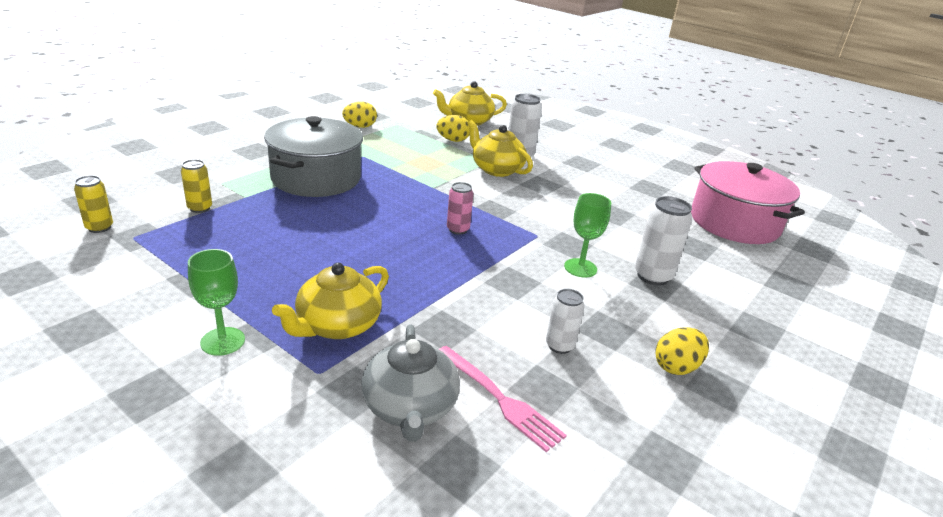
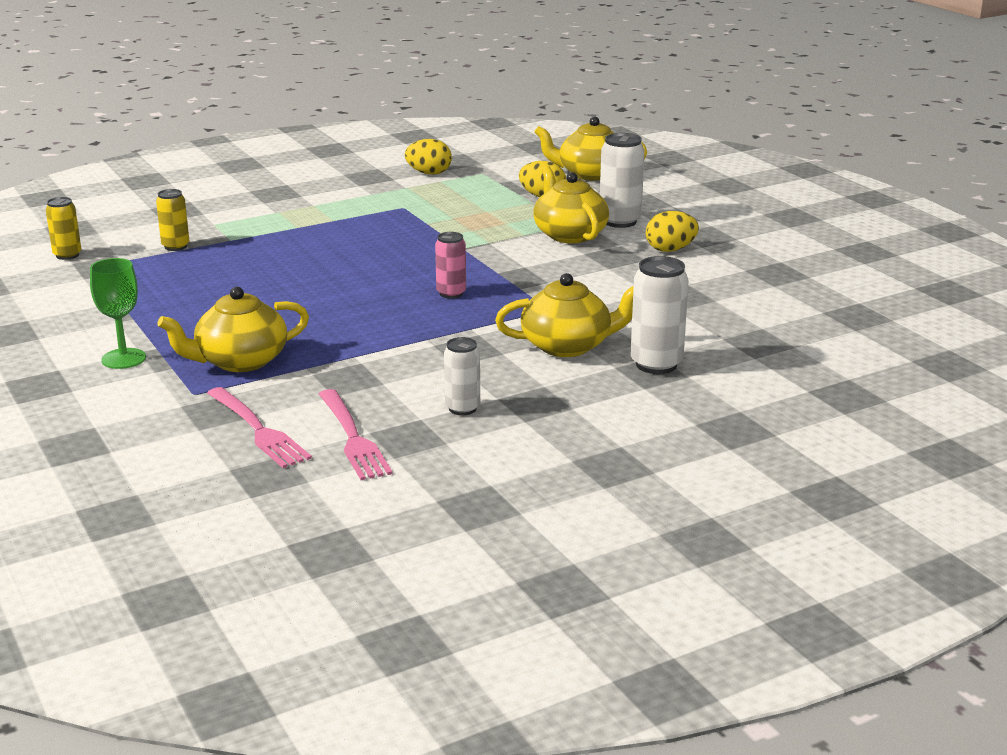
camera: 25 degrees right, 5 degrees down
grey pot [264,116,363,197] -> none
grey teapot [361,324,460,442] -> pink fork [207,387,312,468]
green goblet [564,193,611,278] -> yellow teapot [495,273,634,357]
yellow egg [655,327,709,375] -> yellow egg moved to [646,211,699,252]
pink pot [691,161,805,244] -> none

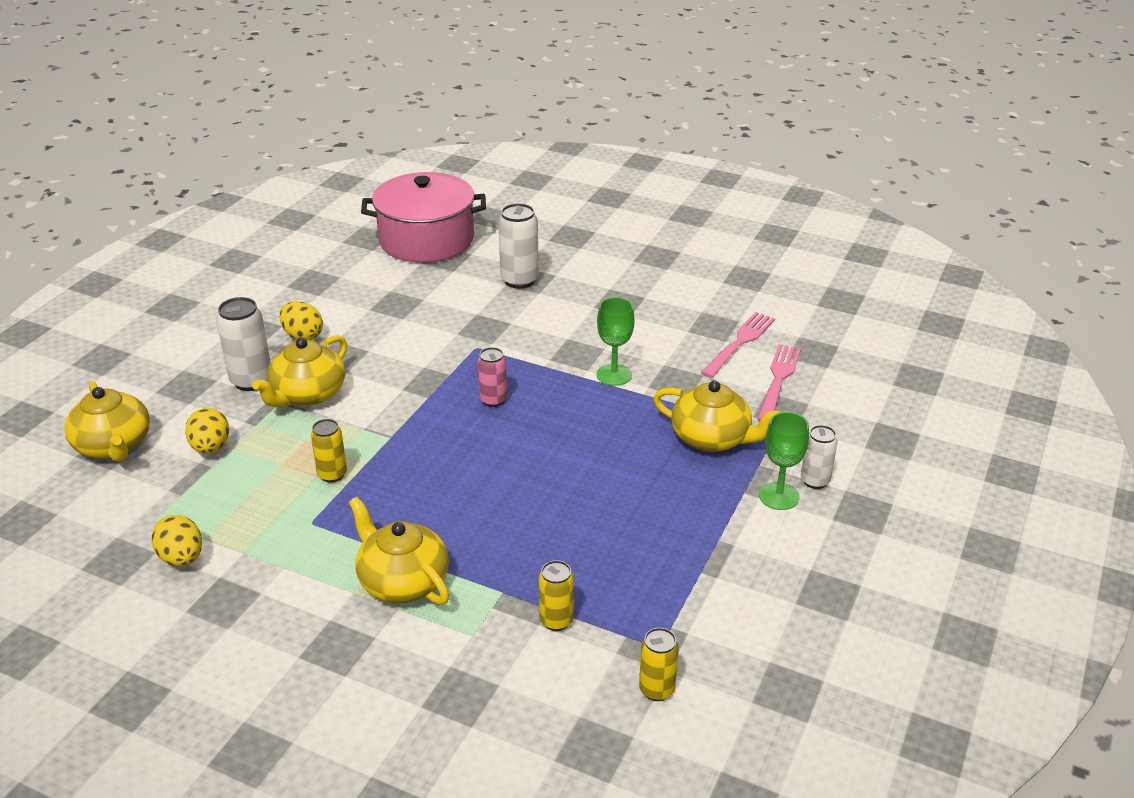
camera: 125 degrees left, 10 degrees up
white can [444,337,480,415] -> white can moved to [801,425,838,489]
yellow teapot [495,273,634,357] -> yellow teapot moved to [349,497,449,605]
none -> yellow can [311,419,347,482]
none -> pink pot [361,172,486,263]
none -> green goblet [597,297,634,386]

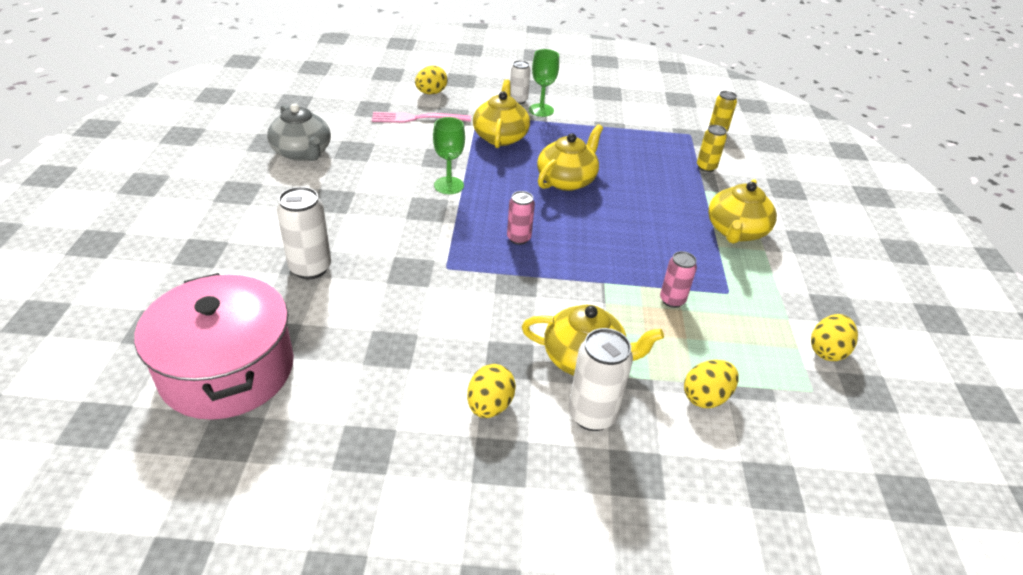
camera: 115 degrees left, 5 degrees up
yellow teapot [64,381,150,462] -> yellow teapot moved to [537,124,603,191]
yellow can [311,419,347,482] -> pink can [660,251,697,308]
pink fork [701,312,775,378] -> none
none -> grey teapot [267,103,331,161]
none -> yellow egg [415,65,447,94]

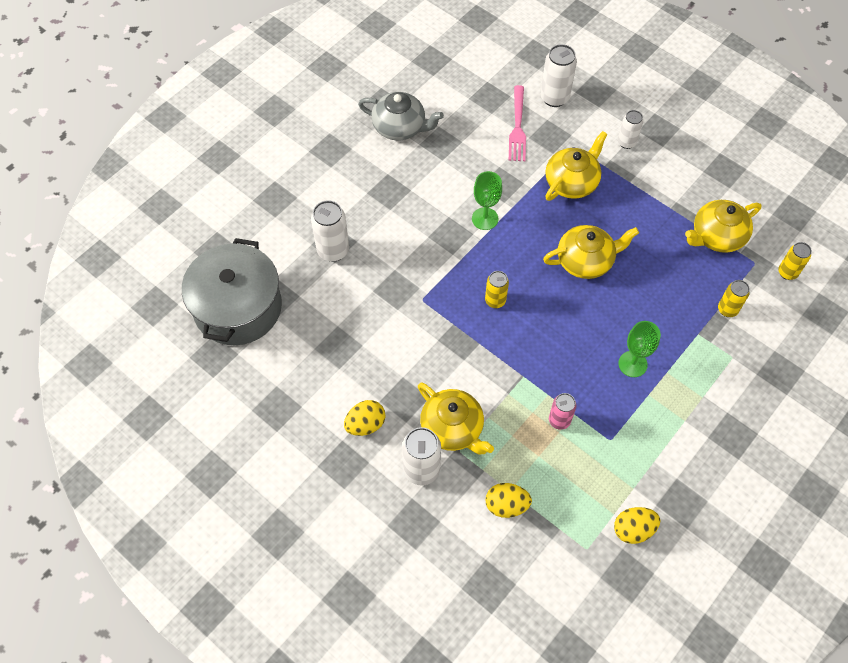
camera: 40 degrees right, 20 degrees up
pink pot [134,273,294,420] -> grey pot [182,238,282,345]
grey teapot [267,103,331,161] -> grey teapot turned 75 degrees counterclockwise [358,92,444,140]
pink fork [372,112,471,123] -> pink fork turned 120 degrees counterclockwise [509,85,526,161]
yellow egg [415,65,447,94] -> white can [540,44,577,107]
pink can [507,191,535,245] -> yellow can [485,271,509,308]
green goblet [529,49,559,117] -> green goblet moved to [618,321,661,377]
yellow teapot [708,179,777,244] -> yellow teapot moved to [685,200,761,253]

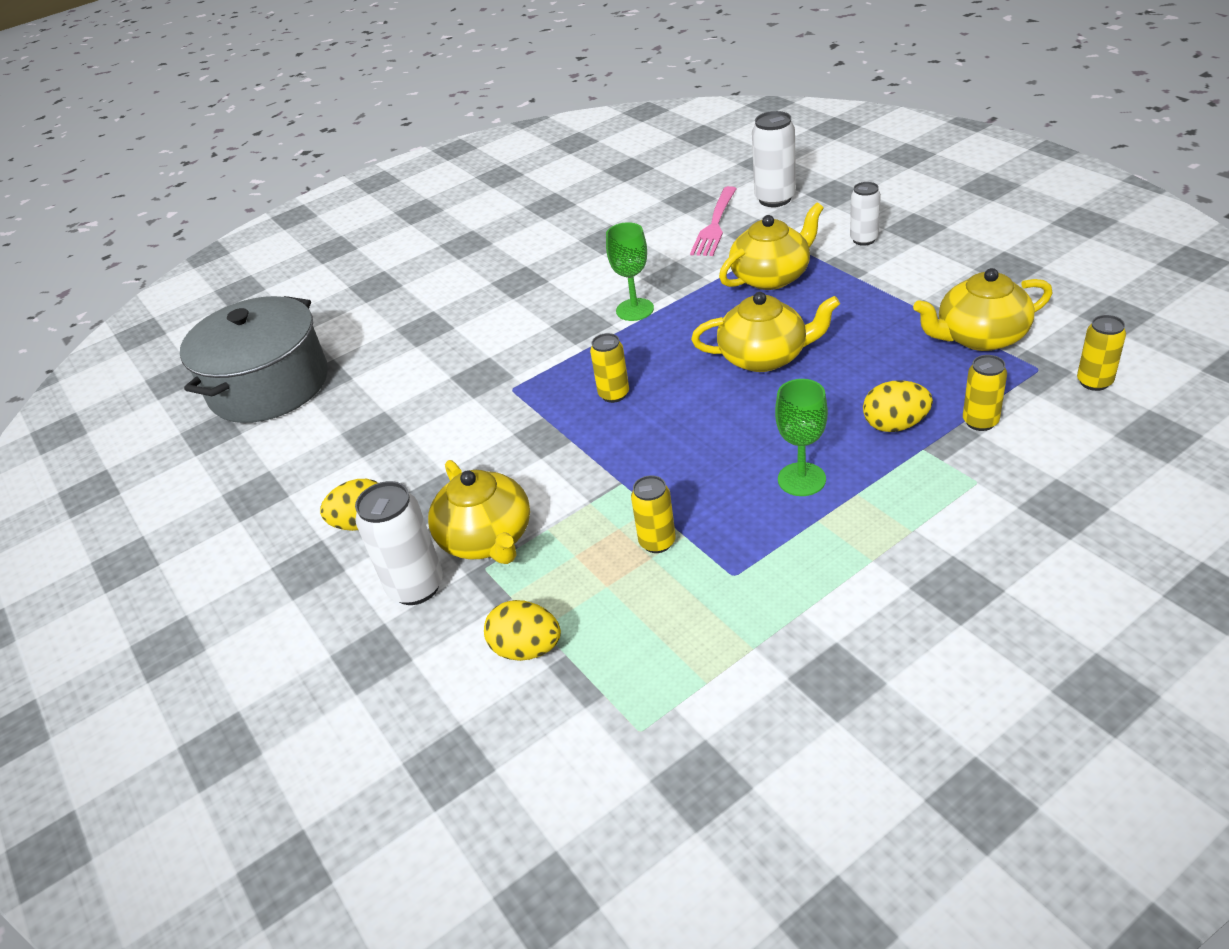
camera: 20 degrees right, 20 degrees down
white can [311,200,349,262] -> none
grey teapot [358,92,444,140] -> none
pink can [549,393,576,430] -> yellow can [631,475,676,553]
yellow egg [614,507,660,544] -> yellow egg moved to [863,380,933,432]

